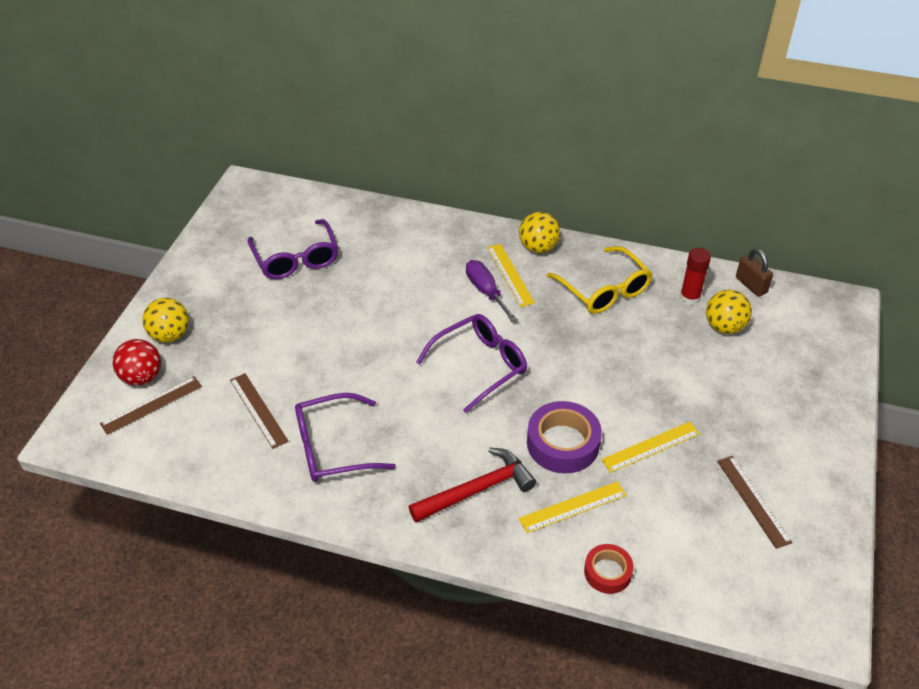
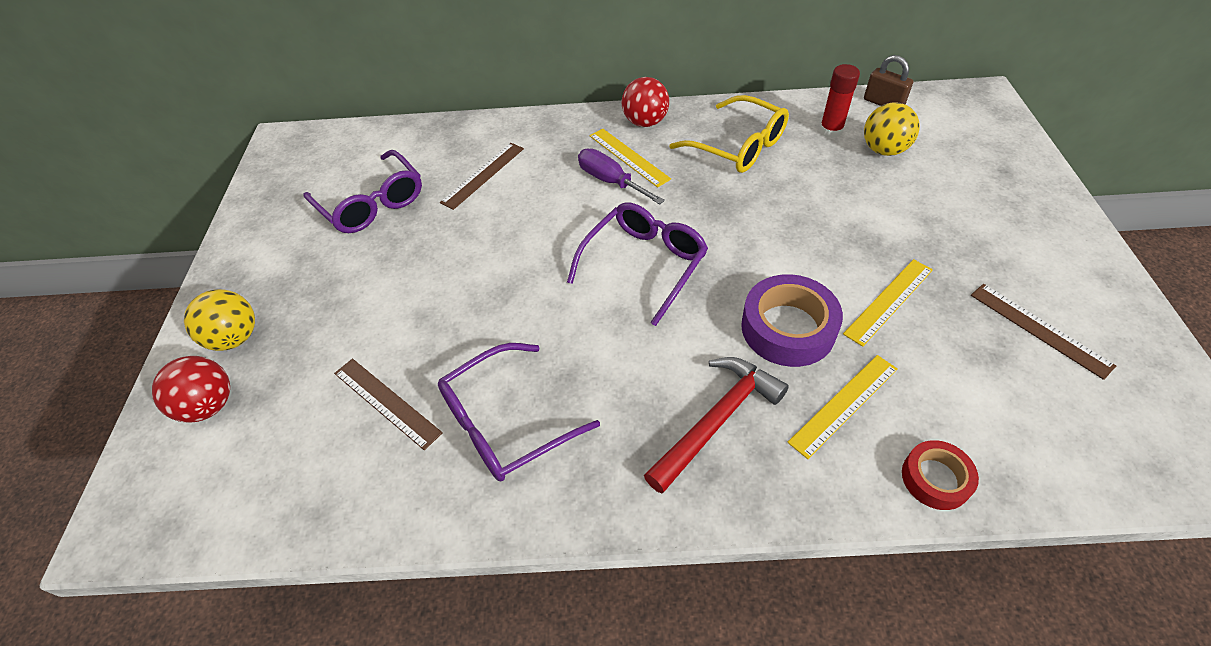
camera: 15 degrees left, 5 degrees up
brown ruler [100,376,202,435] -> brown ruler moved to [440,143,524,210]
yellow ball [519,212,560,253] -> red ball [622,77,669,127]

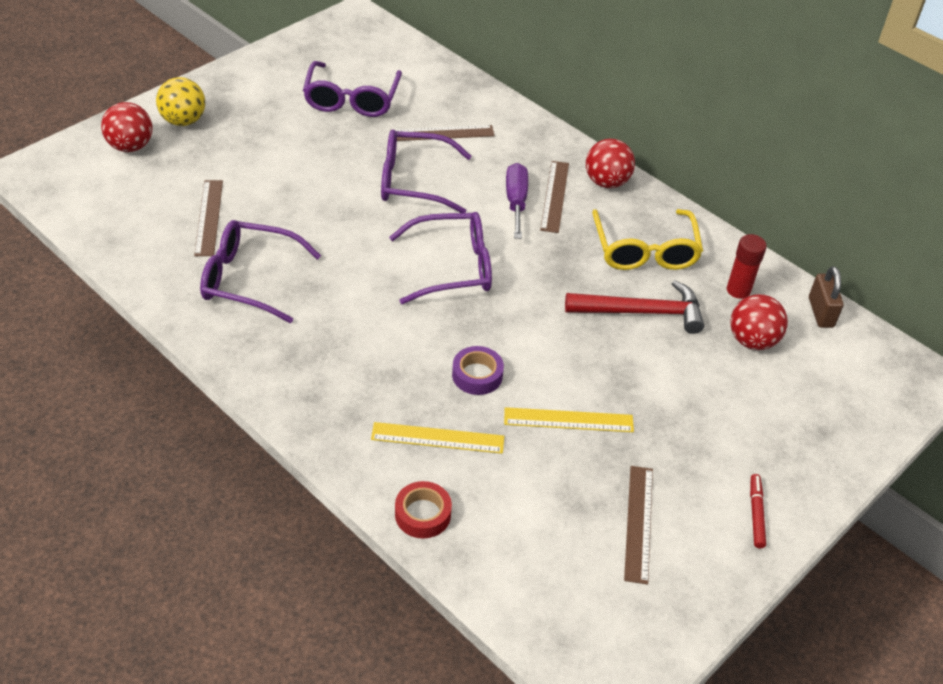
camera: 40 degrees right, 5 degrees down
yellow ruler [590,128,671,188] -> brown ruler [540,161,569,233]
red hammer [644,357,789,494] -> red hammer moved to [565,280,704,334]
purple tape [741,274,843,367] -> purple tape [452,346,504,395], size x0.59
yellow ball [864,102,920,156] -> red ball [730,294,788,350]
none -> purple glasses [381,130,472,213]
none -> red marker [750,474,766,548]

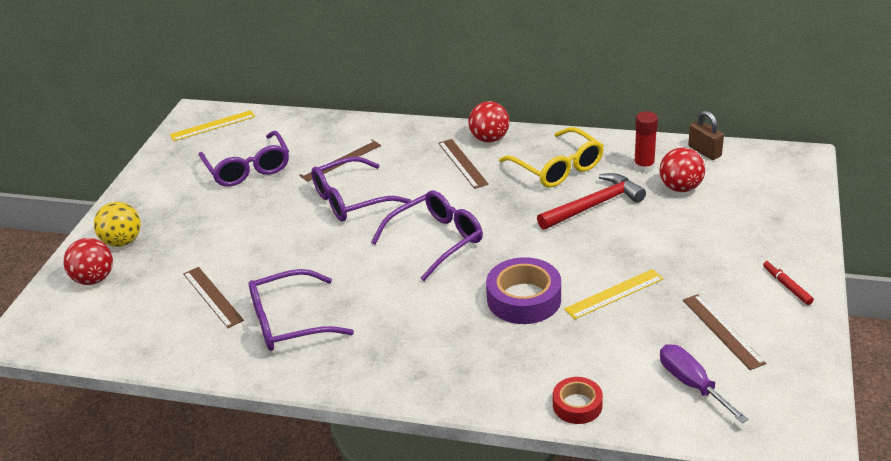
camera: 25 degrees left, 10 degrees down
yellow ruler [371,422,504,454] -> yellow ruler moved to [170,110,255,141]
purple tape [452,346,504,395] -> purple tape [486,257,561,324], size x1.69
purple screwdriver [506,163,528,239] -> purple screwdriver moved to [660,344,748,423]

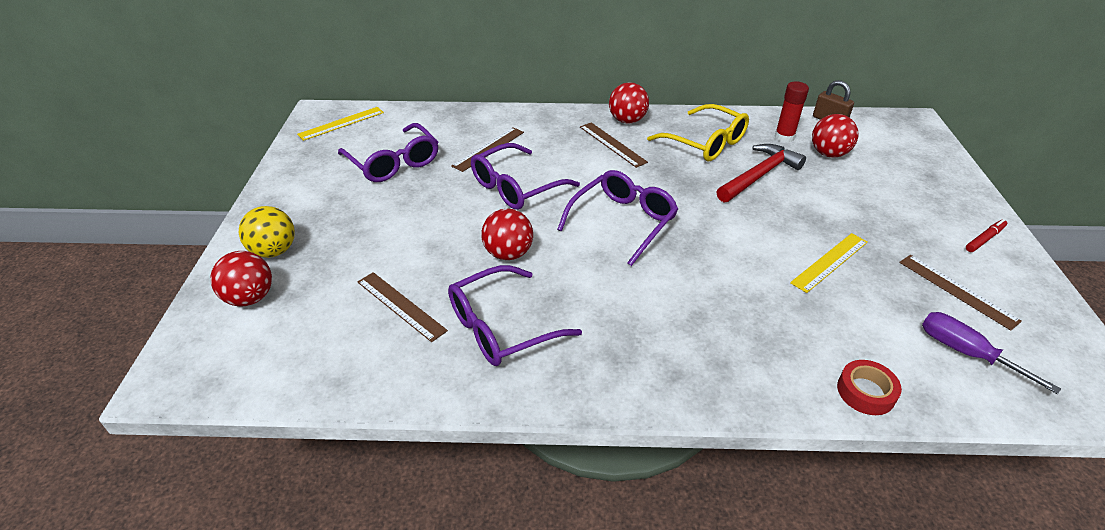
camera: 15 degrees left, 5 degrees up
purple tape [486,257,561,324] -> none
red marker [763,261,814,305] -> red marker turned 90 degrees clockwise [966,219,1007,252]
none -> red ball [481,209,533,260]

